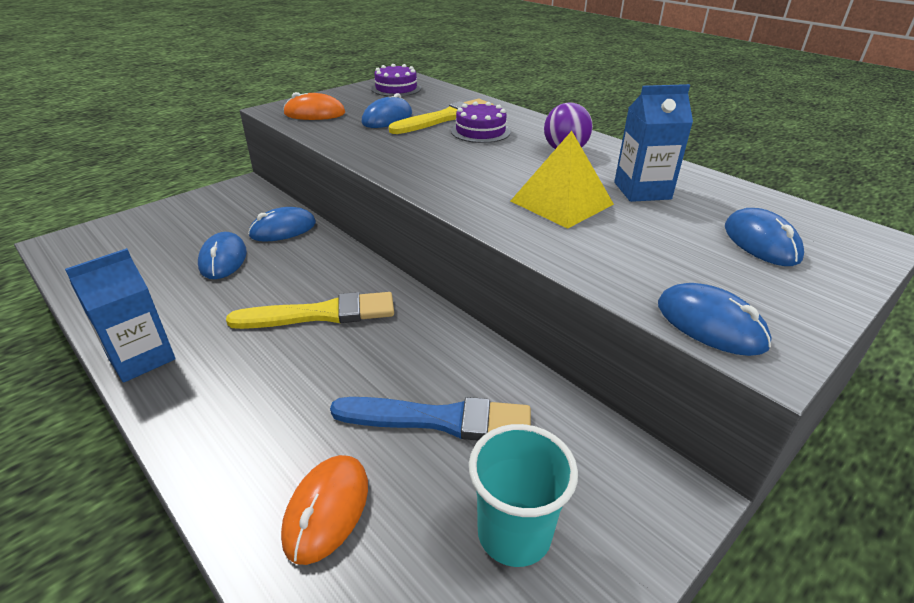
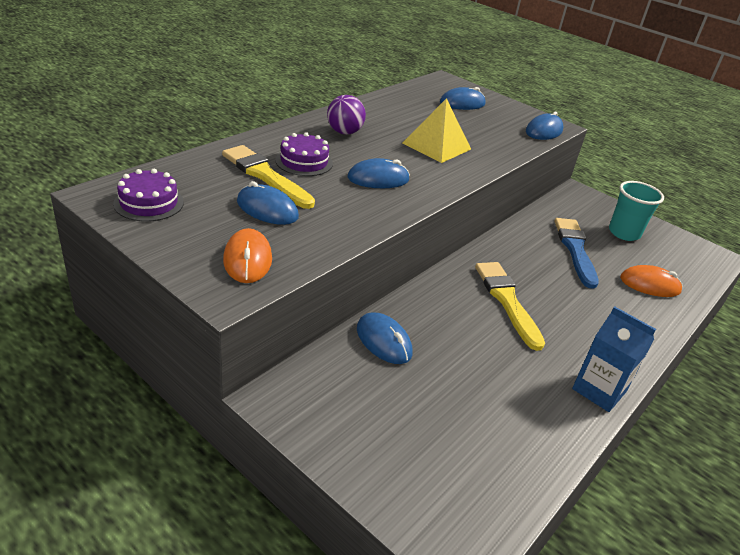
camera: 100 degrees left, 0 degrees up
blue mouse [198,232,247,279] -> blue mouse moved to [348,158,410,188]
blue carton [614,84,693,202] -> none

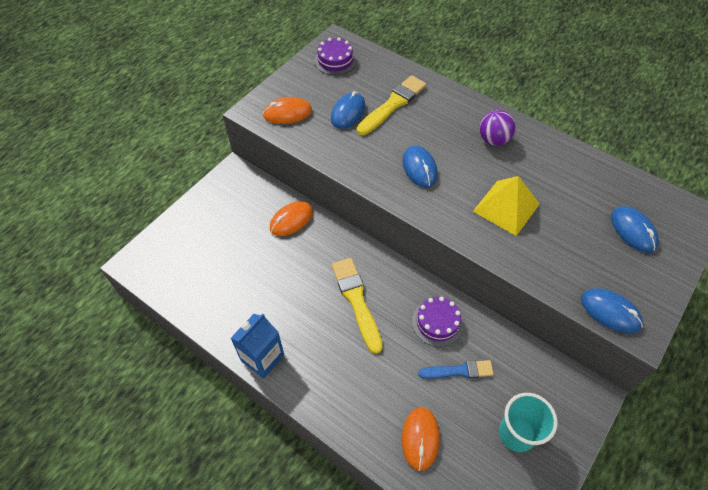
camera: 90 degrees right, 20 degrees up
purple cake [275,132,333,176] -> purple cake moved to [412,297,463,347]
blue mouse [357,312,413,364] -> orange mouse [270,201,313,236]
yellow brush [475,262,545,351] -> yellow brush turned 90 degrees counterclockwise [332,258,383,354]
blue brush [554,218,599,289] -> blue brush [418,360,494,379], size x0.65

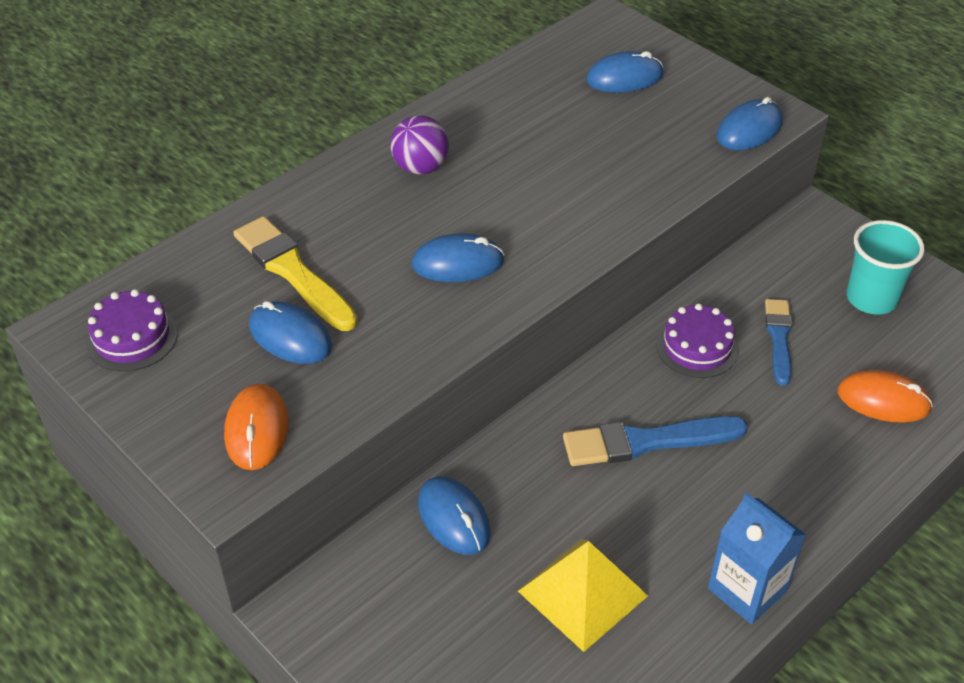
camera: 80 degrees left, 10 degrees down
orange mouse [270,201,313,236] -> blue mouse [418,476,491,555]
yellow brush [332,258,383,354] -> blue brush [563,416,748,466]
yellow pyramid [473,176,540,236] -> yellow pyramid moved to [518,539,648,652]

